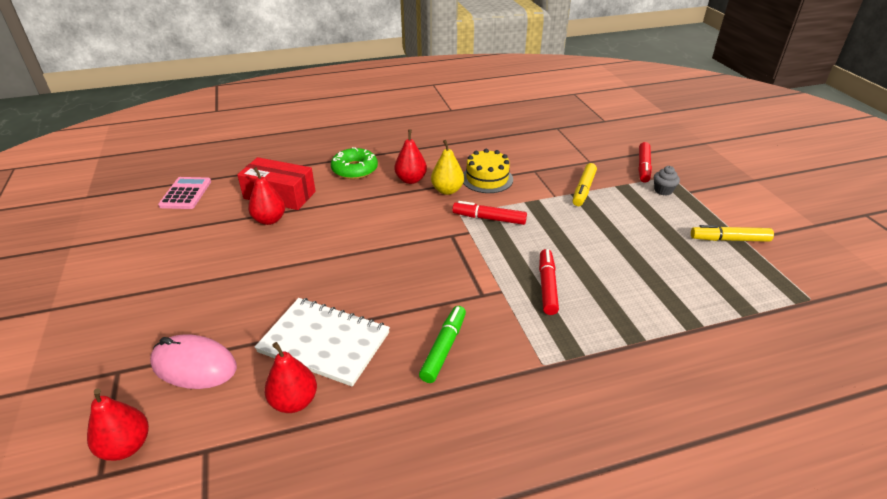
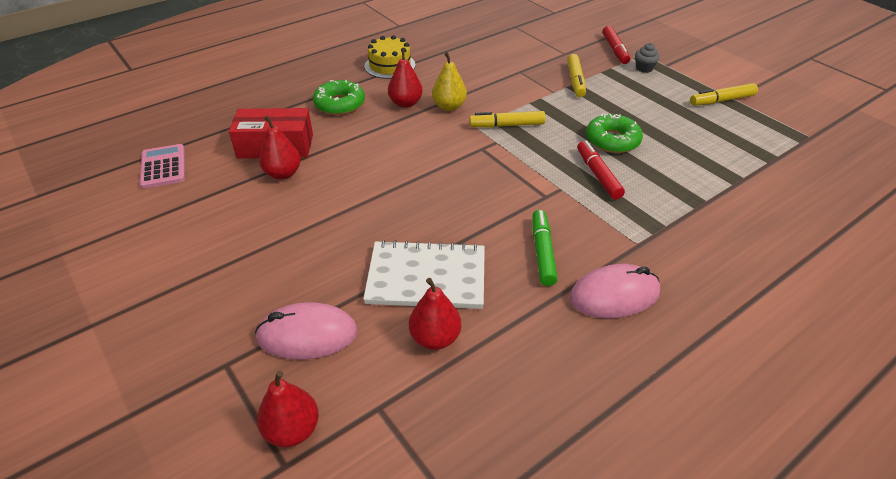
camera: 20 degrees left, 5 degrees up
red marker [452,201,527,225] -> yellow marker [469,111,546,128]
yellow cake [463,149,513,193] -> yellow cake moved to [364,35,415,79]
none -> pink mouse [570,264,660,318]
none -> green donut [586,113,643,153]

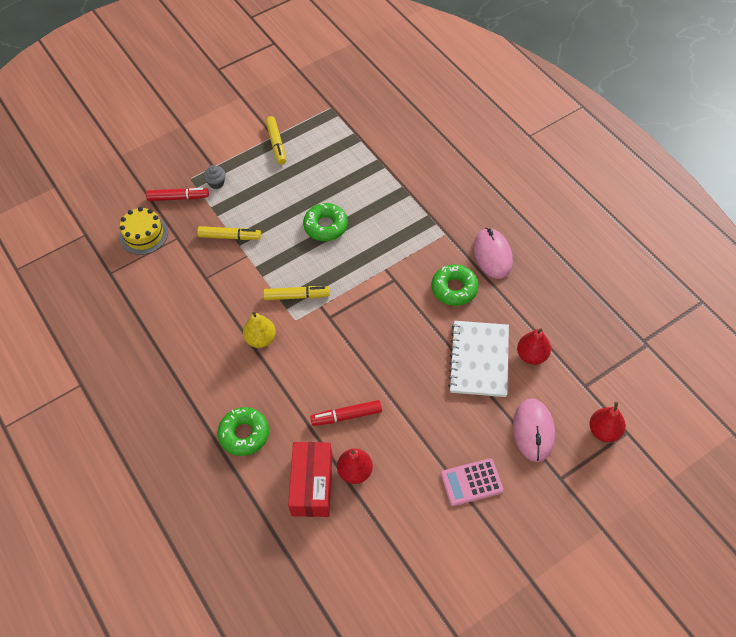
camera: 85 degrees left, 15 degrees up
pink calculator [140,144,185,189] -> pink calculator moved to [441,458,504,506]
yellow cake [364,35,415,79] -> yellow cake moved to [120,207,168,255]
red pear [388,48,423,108] -> none
yellow marker [469,111,546,128] -> yellow marker turned 90 degrees counterclockwise [263,286,330,300]
green marker [532,210,558,286] -> green donut [431,264,479,306]
red marker [577,140,625,200] -> red marker moved to [310,400,382,426]

